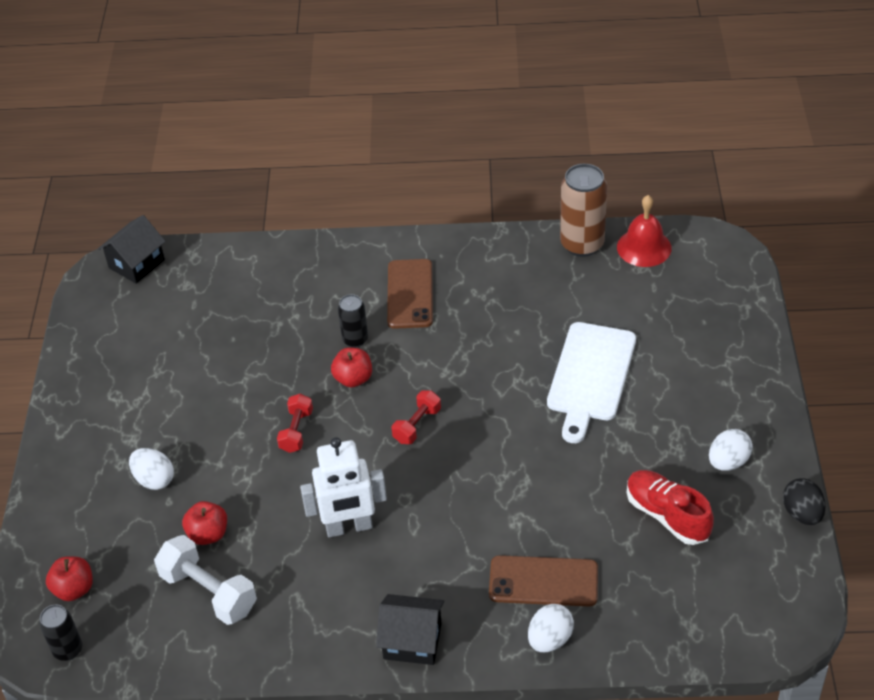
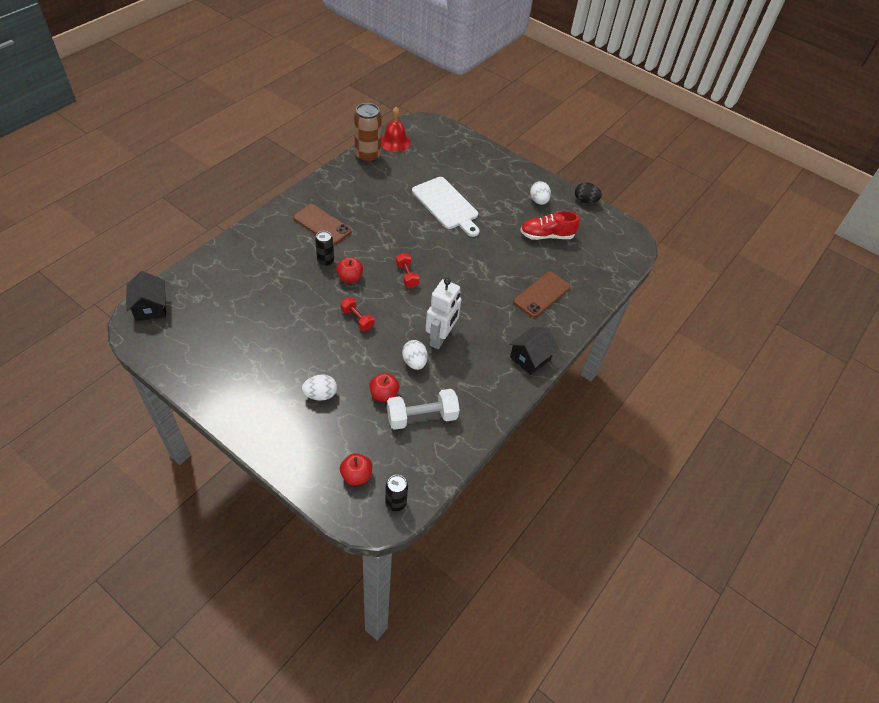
camera: 60 degrees left, 5 degrees up
white egg [528,604,574,652] -> white egg moved to [402,340,428,370]

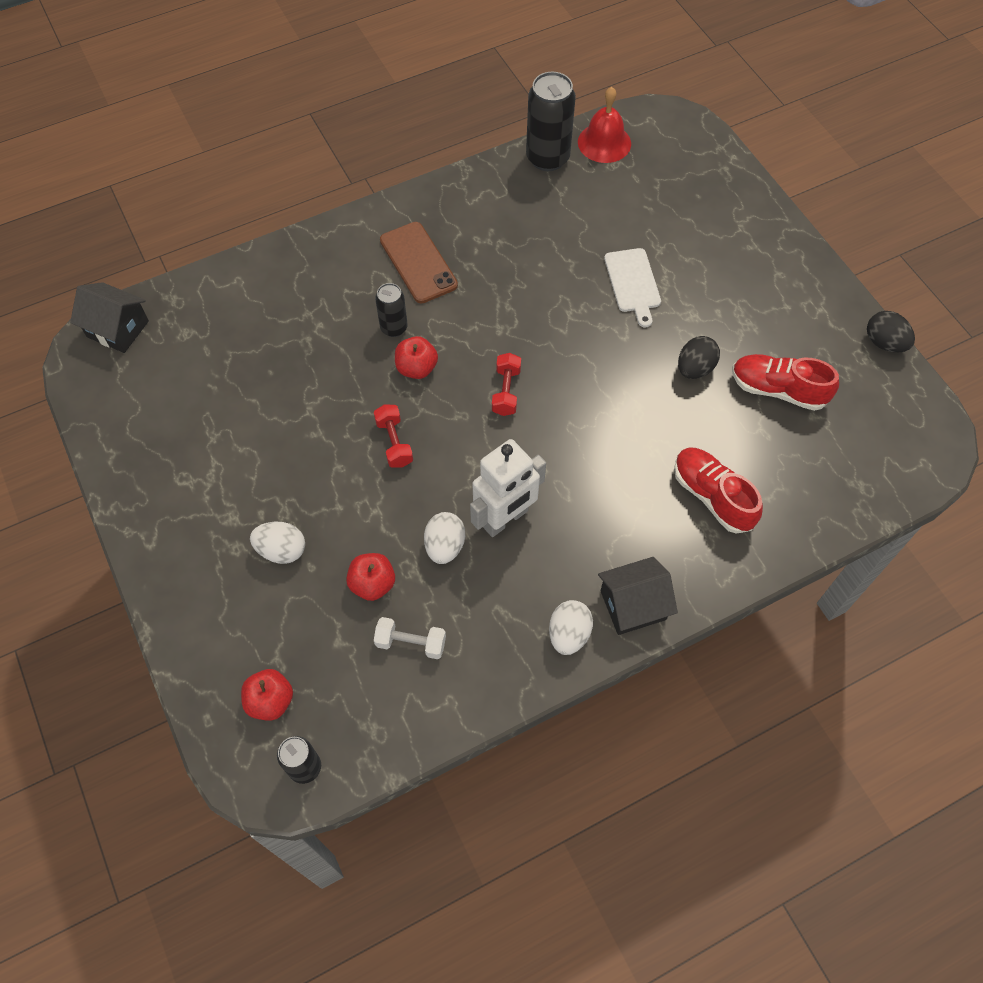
camera: 30 degrees right, 10 degrees up
black house [126,271,166,321] -> black house turned 75 degrees counterclockwise [70,282,149,353]
brown can [354,103,382,163] -> black can [526,72,576,171]
white dumbbell [387,389,460,430] -> white dumbbell [374,617,446,659], size x0.61
white cutting board [412,177,480,237] -> white cutting board [604,248,661,327], size x0.63
brown phone [513,271,570,318] -> red shoe [674,448,763,534]
white egg [530,181,551,205] -> white egg moved to [549,600,593,655]
none -> black egg [678,336,720,379]

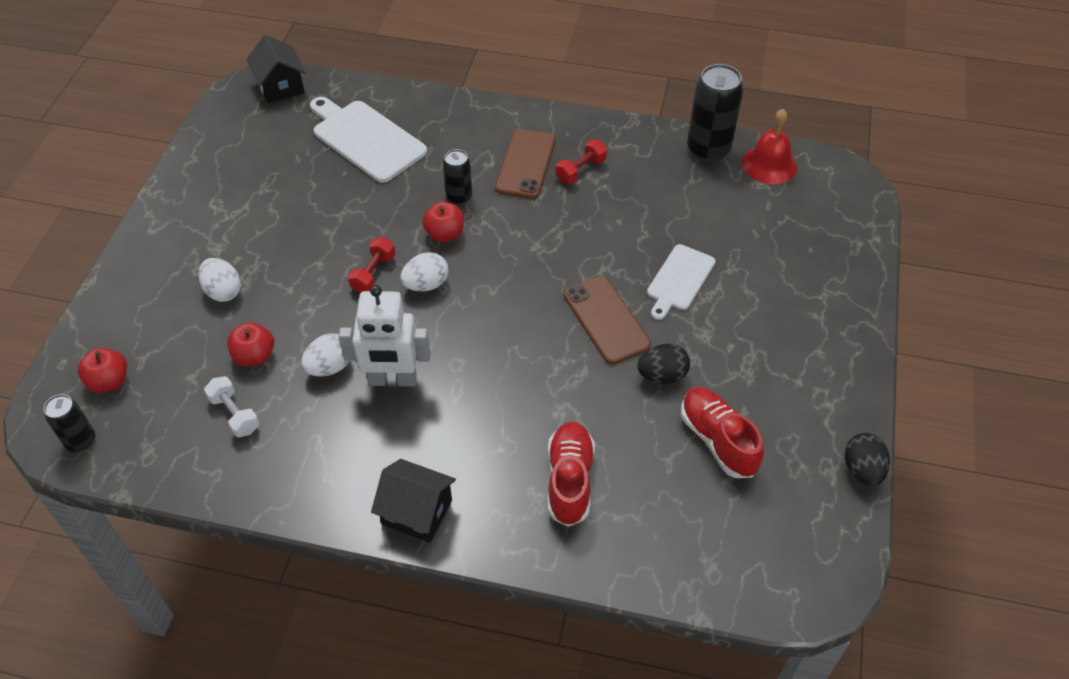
camera: 40 degrees right, 10 degrees down
red dumbbell [492,353,521,416] -> red dumbbell moved to [556,140,607,184]
white egg [549,600,593,655] -> white egg moved to [400,252,448,291]
none -> white cutting board [310,97,427,183]
none -> brown phone [564,276,651,364]

